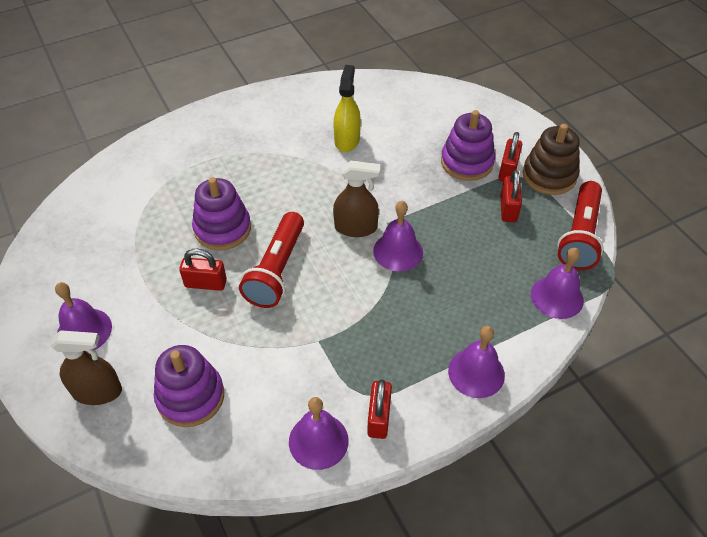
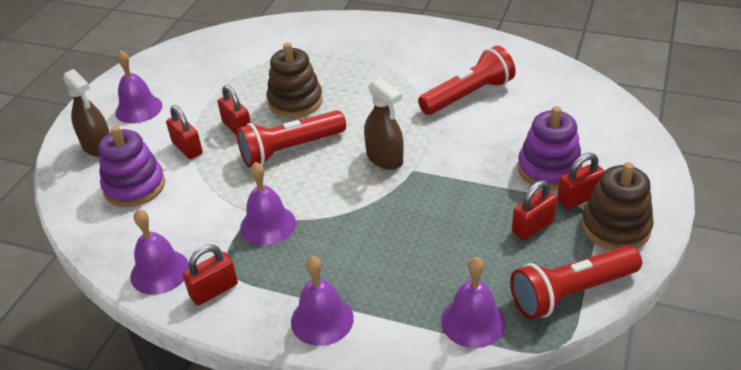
camera: 50 degrees right, 10 degrees down
purple stacking toy [192,177,251,250] -> brown stacking toy [267,43,323,118]
yellow spray bottle [333,65,361,152] -> red flashlight [418,45,516,115]
purple bell [373,201,423,271] -> purple bell moved to [240,162,296,245]
none -> red padlock [166,105,203,159]

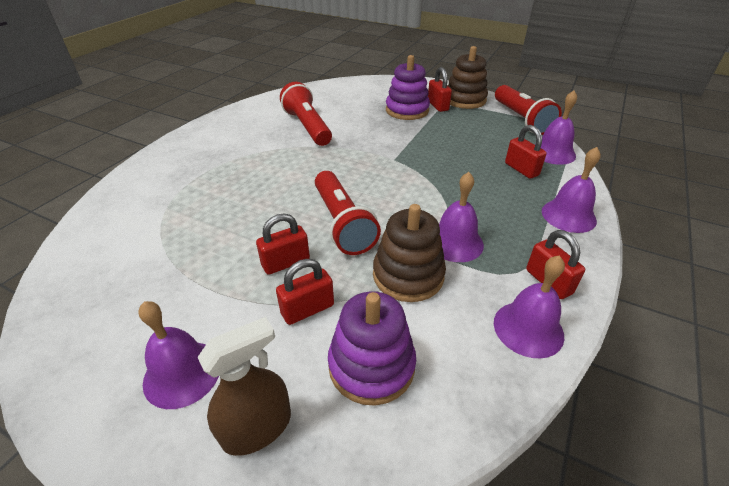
camera: 85 degrees left, 0 degrees up
brown stacking toy [267,43,323,118] -> brown stacking toy moved to [373,204,446,302]
brown spray bottle [364,78,404,170] -> none
red padlock [512,180,557,240] -> red padlock moved to [505,125,547,179]

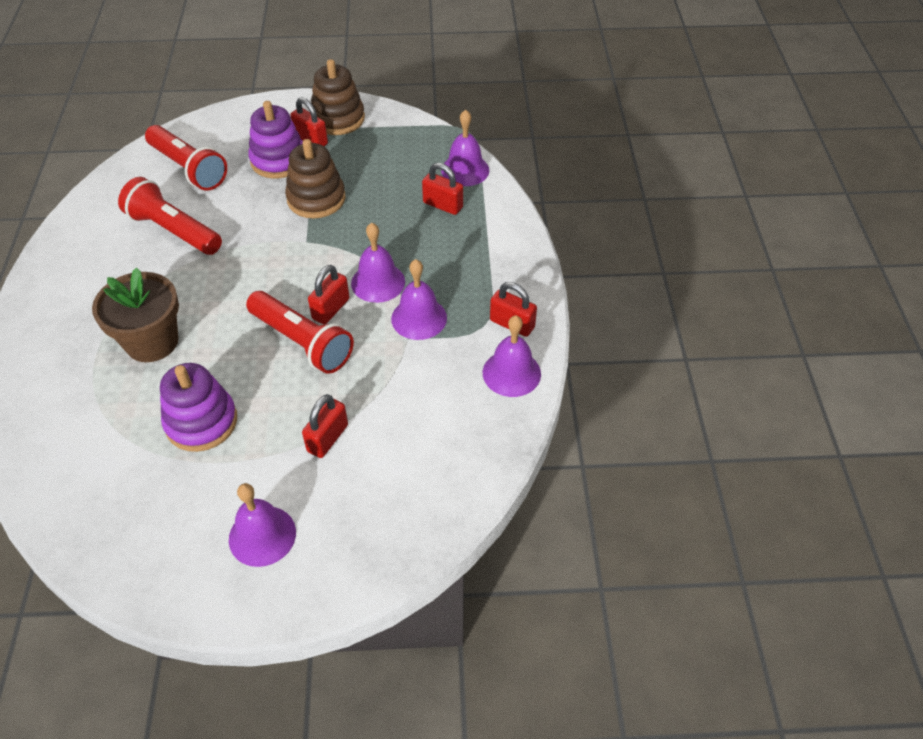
camera: 30 degrees left, 10 degrees up
brown spray bottle [198,317,291,456] -> none
red padlock [256,213,310,275] -> red padlock moved to [308,265,350,325]
purple stacking toy [328,292,416,405] -> purple stacking toy moved to [160,363,237,452]
brown stacking toy [373,204,446,302] -> brown stacking toy moved to [285,139,346,218]
red flashlight [495,85,562,135] -> red flashlight moved to [145,125,227,191]
purple bell [542,147,601,233] -> purple bell moved to [351,223,405,303]
none -> brown flower pot [92,267,179,362]

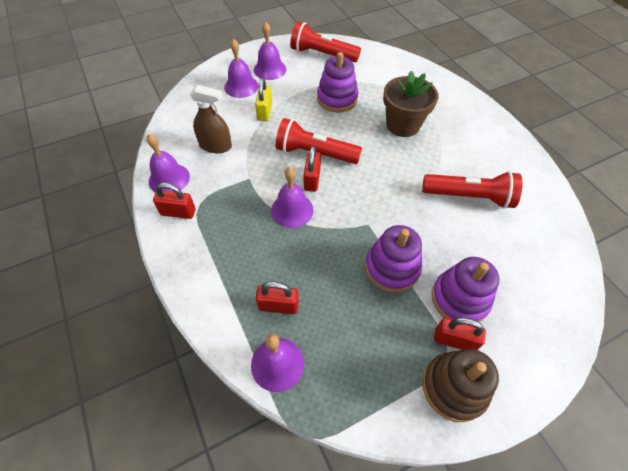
camera: 155 degrees right, 5 degrees up
red flashlight [145,125,227,191] -> red flashlight moved to [290,22,361,62]
brown stacking toy [285,139,346,218] -> purple stacking toy [365,225,422,293]
red padlock [302,394,348,458] -> yellow padlock [255,78,272,121]
purple bell [391,259,447,340] -> purple bell moved to [224,39,258,98]
none -> brown spray bottle [190,85,232,153]

